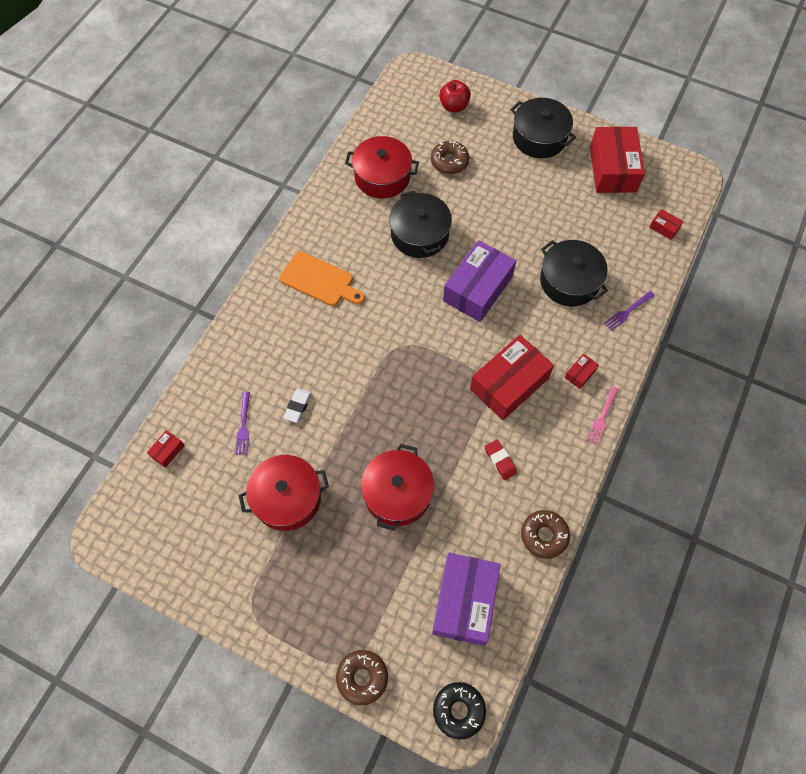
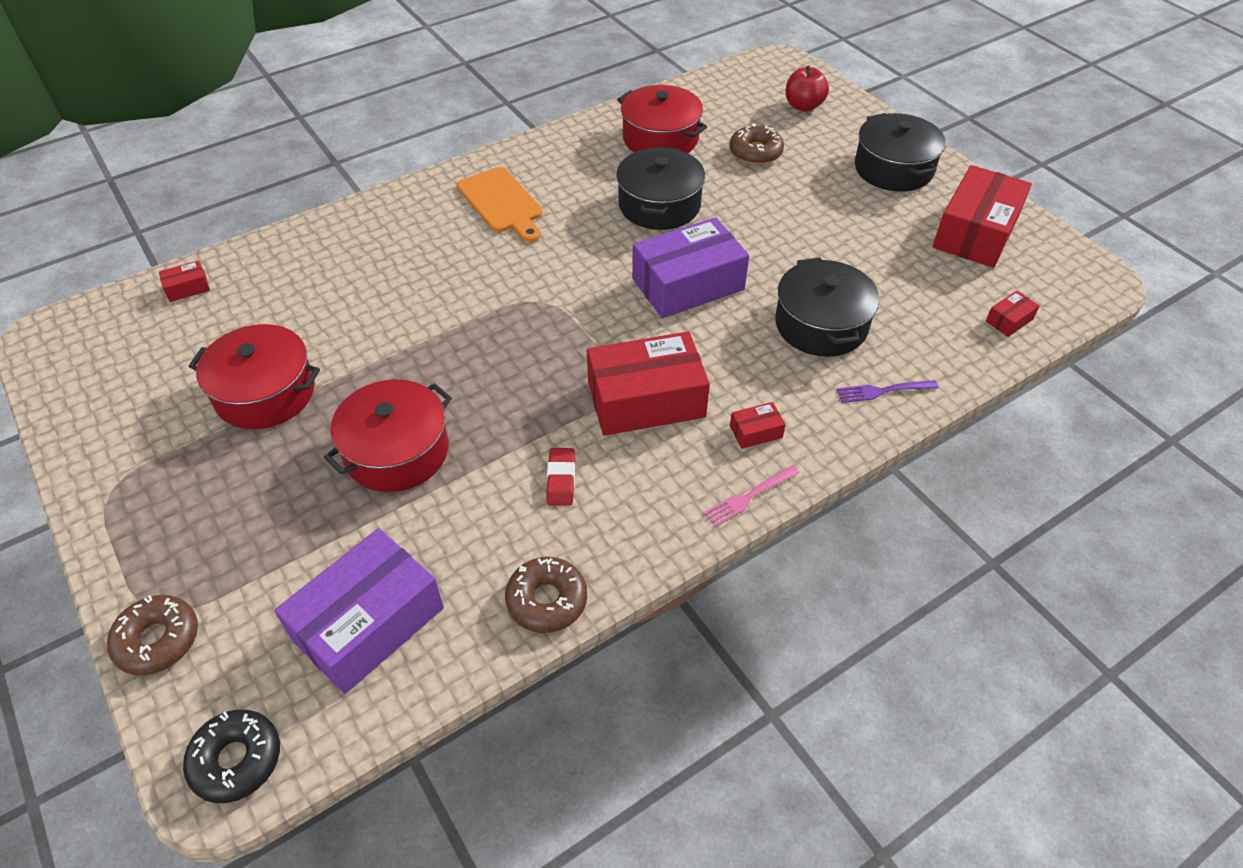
camera: 30 degrees right, 15 degrees down
purple fork [235,392,250,455] -> none
white eraser [283,388,312,423] -> none
red box [649,209,684,240] -> red box turned 75 degrees clockwise [986,291,1040,337]

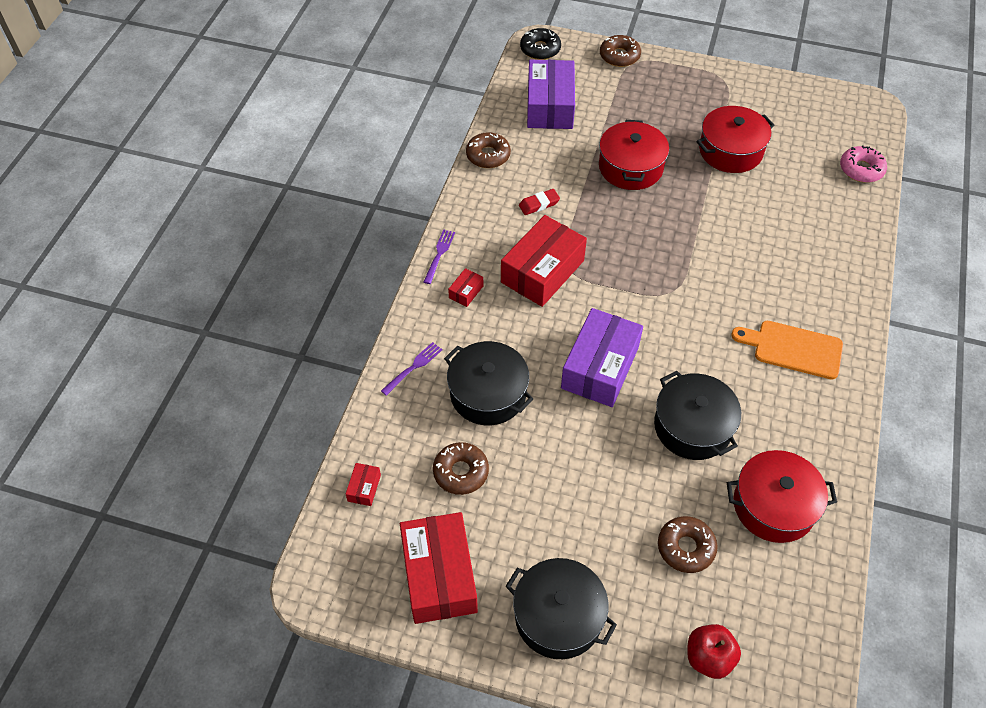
camera: 140 degrees right, 5 degrees up
red box [159,260,210,302] -> pink donut [840,145,887,183]
red eraser [547,448,575,506] -> red eraser turned 75 degrees counterclockwise [519,189,560,215]
pink fork [704,465,800,527] -> purple fork [424,229,455,284]
none -> brown donut [433,442,489,495]

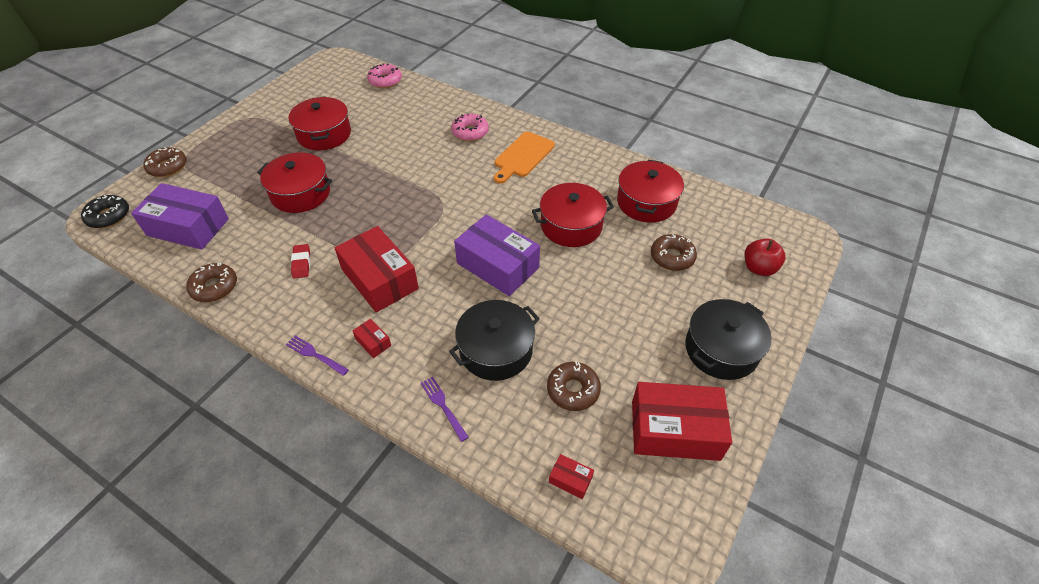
camera: 75 degrees left, 5 degrees down
black pot [654,371,741,460] -> red pot [532,183,614,247]
none -> pink donut [451,113,489,141]

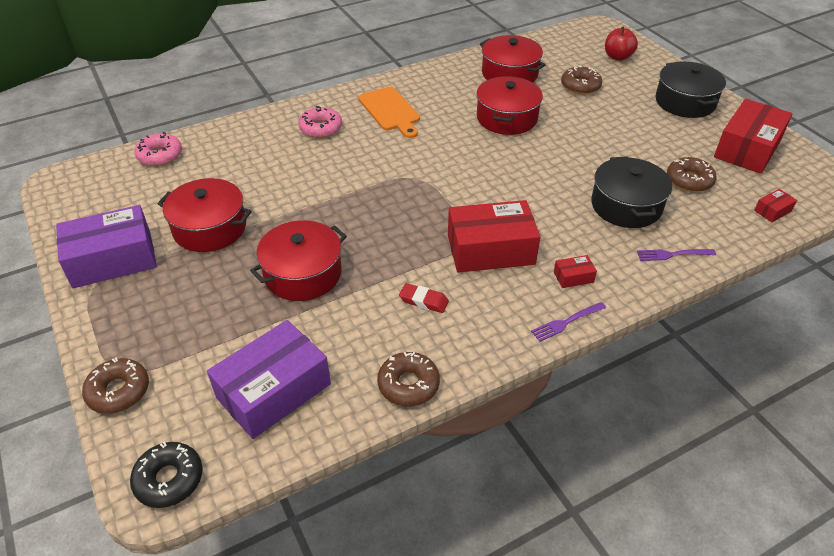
camera: 60 degrees left, 5 degrees down
purple box [454,214,540,296] -> purple box moved to [56,205,157,288]

